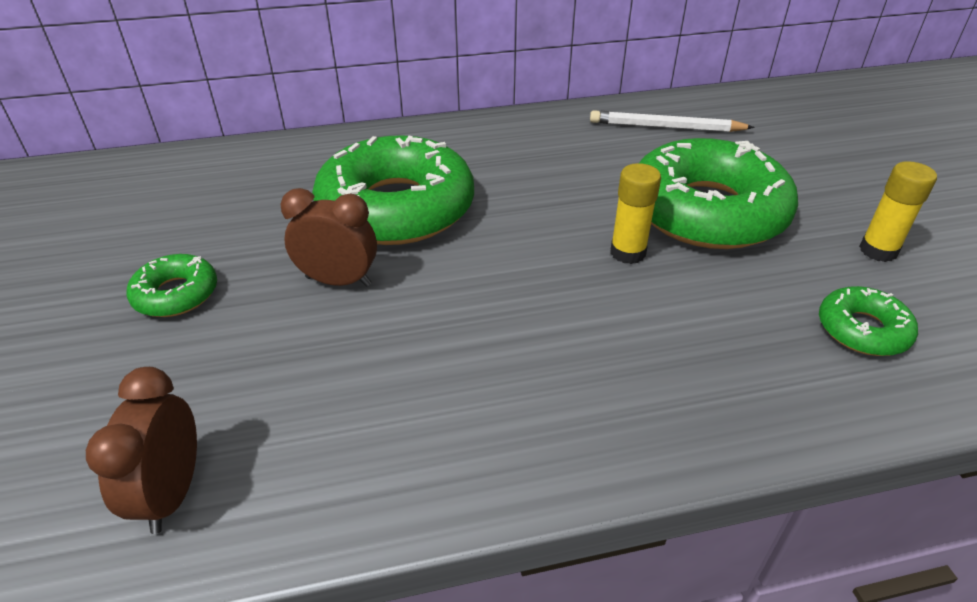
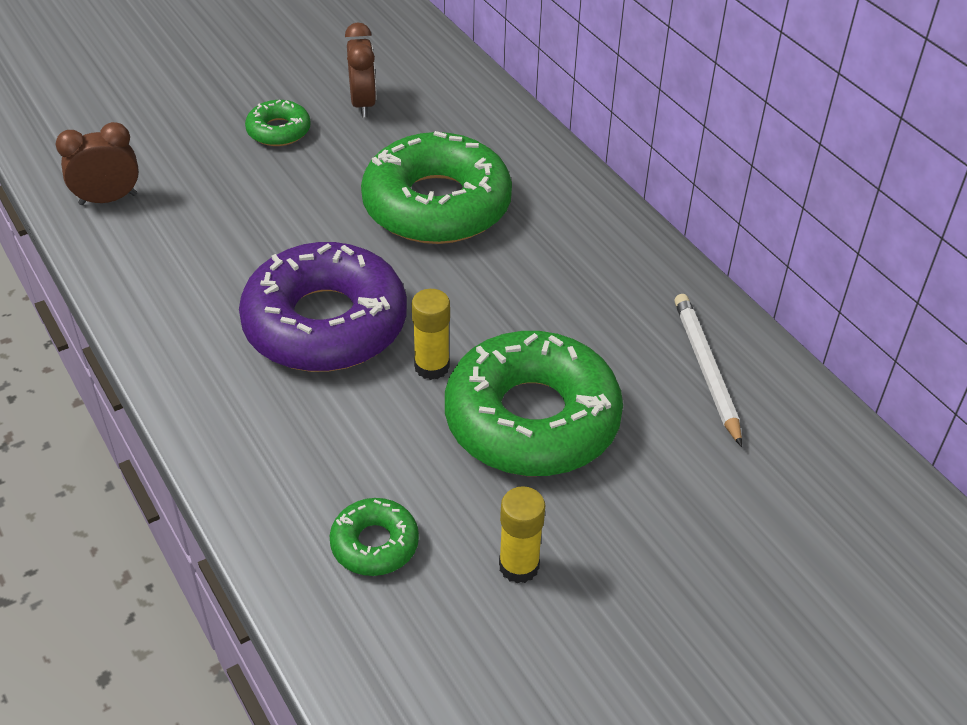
camera: 70 degrees right, 5 degrees up
brown clock [280,188,377,286] -> brown clock moved to [345,22,376,117]
none -> purple donut [239,242,407,372]

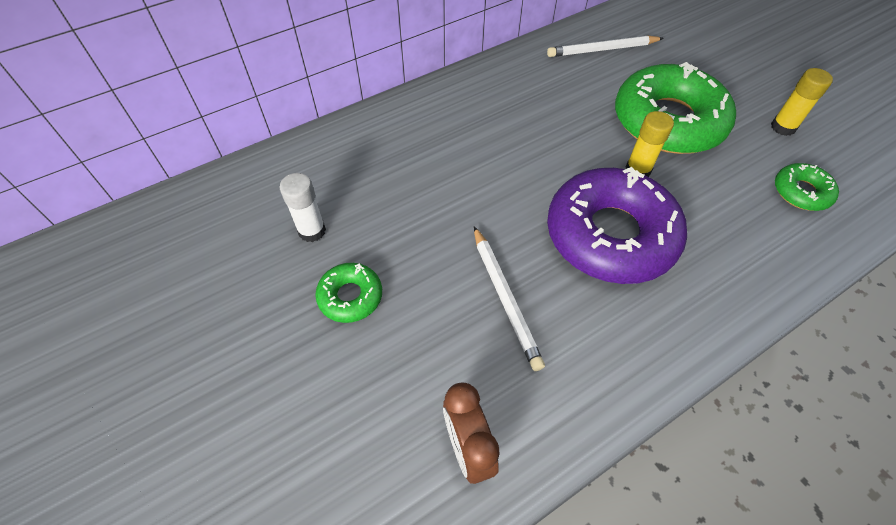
camera: 90 degrees left, 10 degrees up
brown clock [345,22,376,117] -> white glue stick [280,173,326,242]
green donut [361,131,512,244] -> none
none -> white pencil [474,226,545,371]

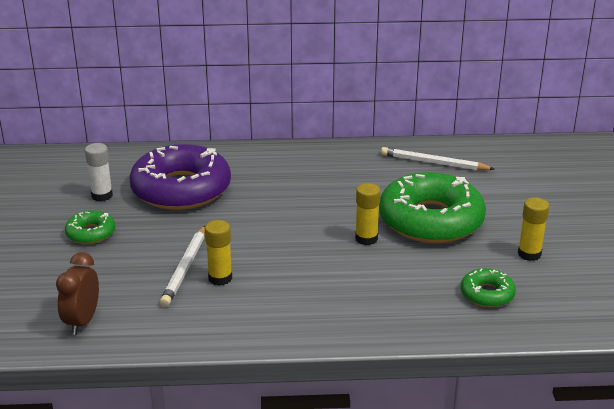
camera: 30 degrees right, 25 degrees down
purple donut [547,167,687,284] -> purple donut moved to [129,144,231,210]
none -> yellow glue stick [205,220,232,286]

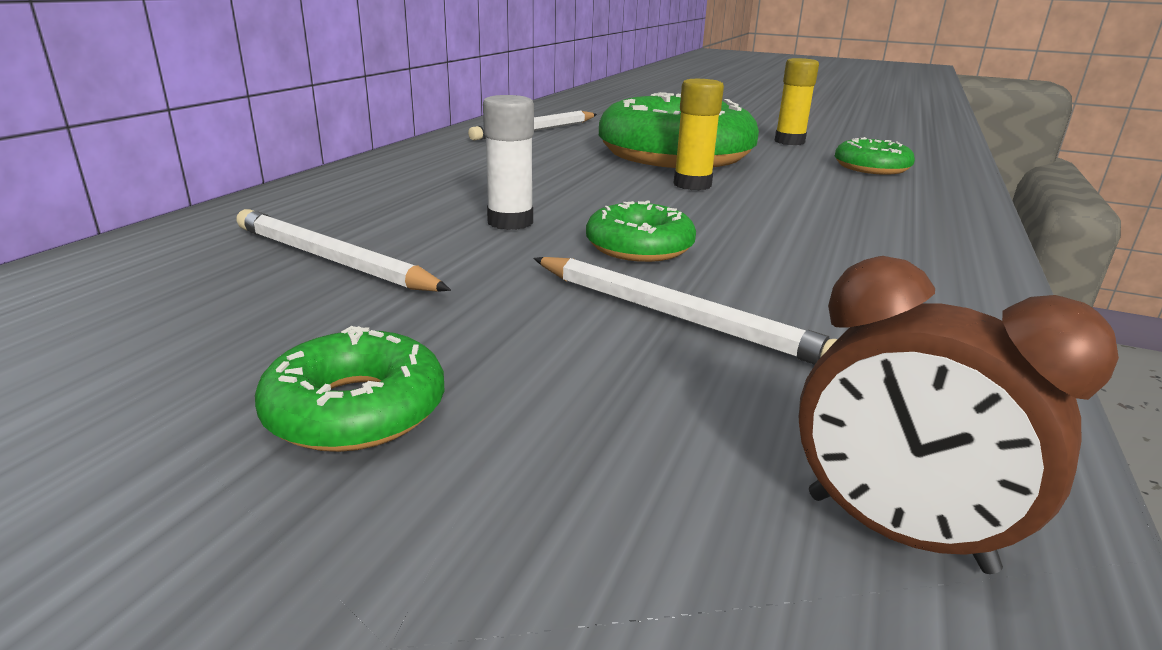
camera: 65 degrees left, 5 degrees down
white glue stick [85,143,113,201] -> white glue stick moved to [483,95,534,230]
purple donut [129,144,231,210] -> white pencil [236,209,451,292]
yellow glue stick [205,220,232,286] -> none
none -> green donut [586,200,696,262]

